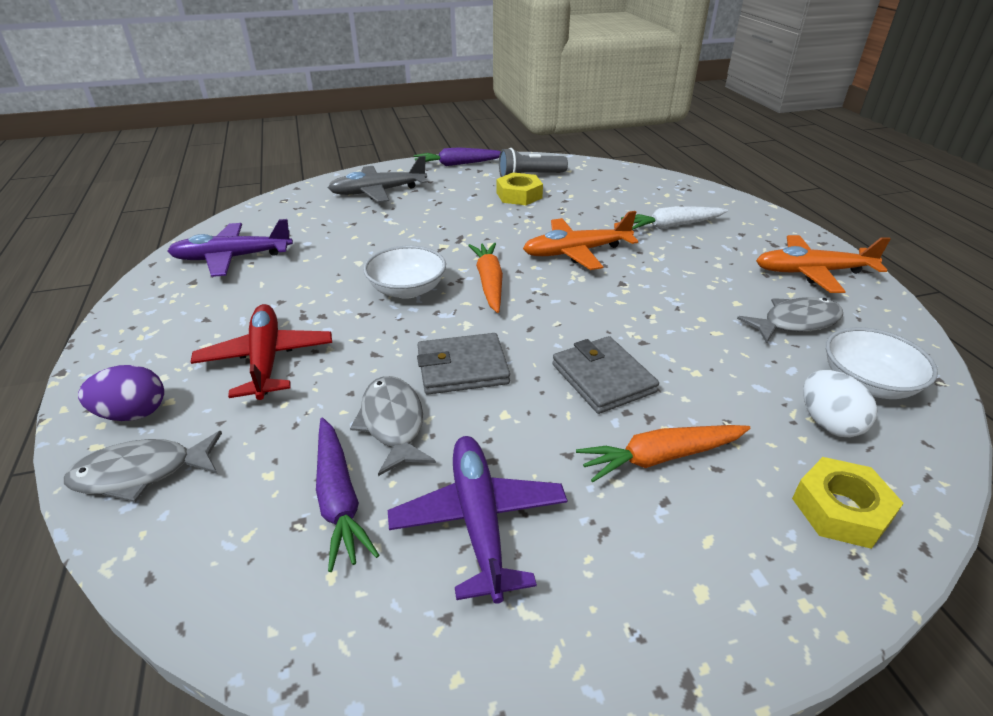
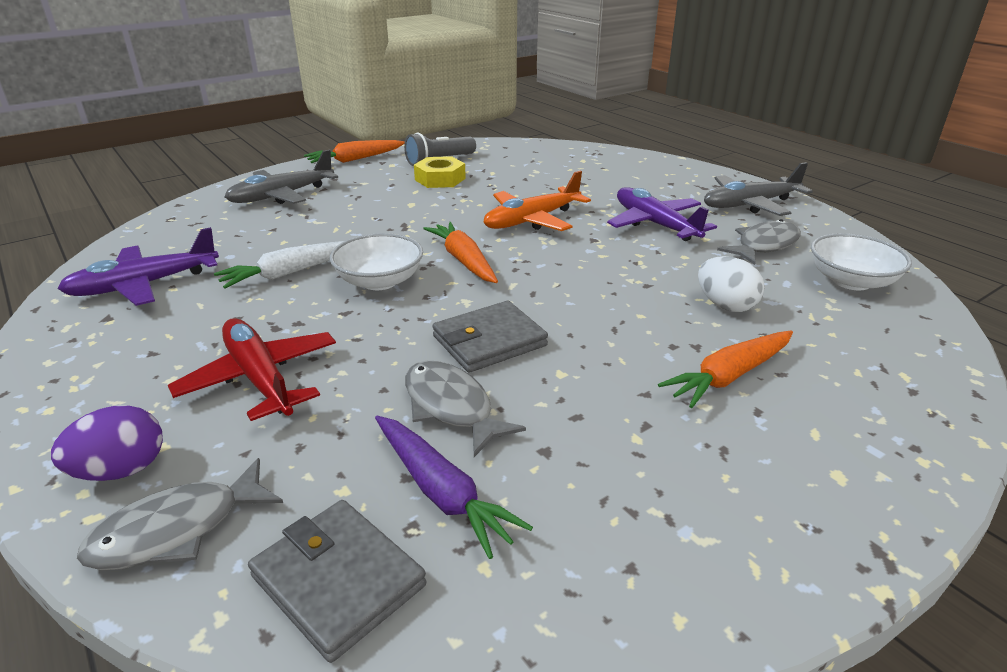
camera: 20 degrees left, 5 degrees down
purple plane [388,436,568,604] -> purple plane moved to [607,187,717,241]
purple carrot [414,147,501,166] -> orange carrot [304,140,405,163]
grey wallet [552,336,659,414] -> grey wallet moved to [248,500,426,663]
white carrot [621,206,728,230] -> white carrot moved to [214,241,344,289]
orange plane [756,235,891,293] -> grey plane [704,162,813,216]
yellow nut [792,457,904,549] -> none
white egg [803,370,877,437] -> white egg moved to [698,256,765,312]

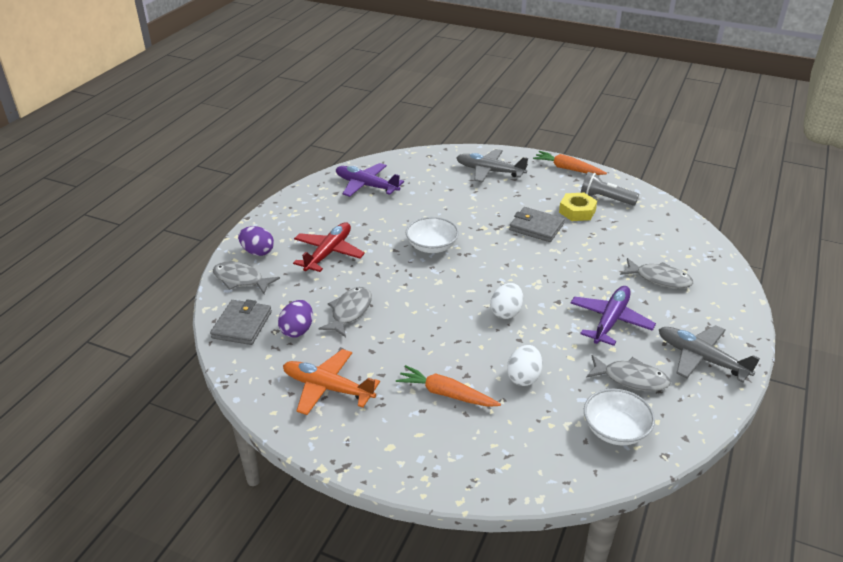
camera: 60 degrees right, 5 degrees up
white carrot [214,241,344,289] -> none
purple carrot [375,416,533,559] -> purple egg [278,300,313,338]
orange carrot [423,222,498,283] -> none
grey wallet [432,301,548,373] -> grey wallet moved to [509,207,565,242]
orange plane [483,171,591,231] -> orange plane moved to [283,349,380,415]
none -> white egg [490,283,523,319]
none -> grey fish [620,258,693,288]

